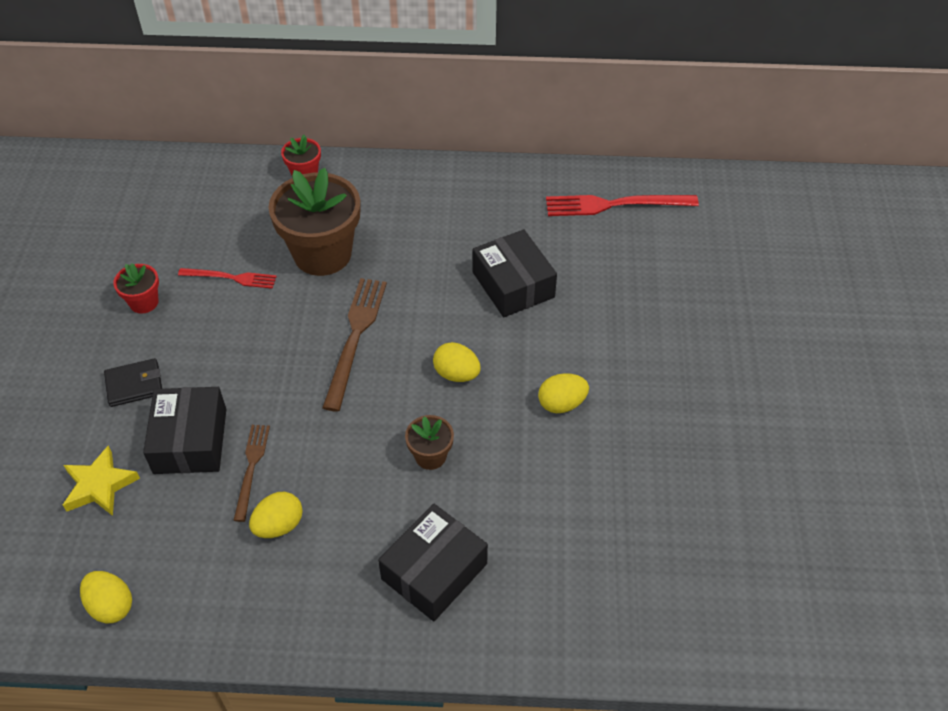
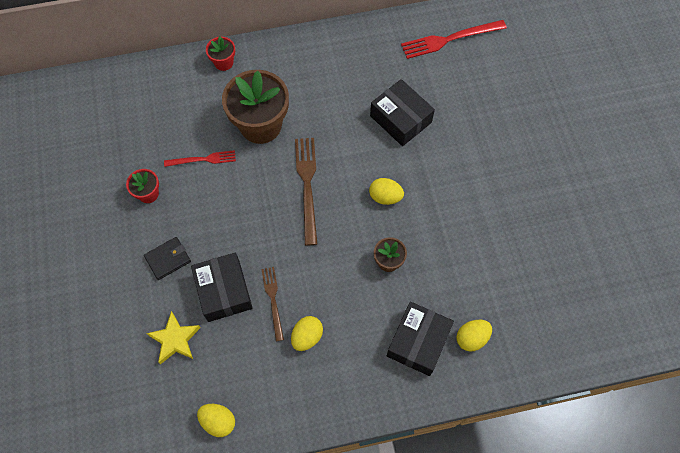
camera: 15 degrees left, 15 degrees up
yellow egg [538,373,589,413] -> yellow egg moved to [456,320,492,352]

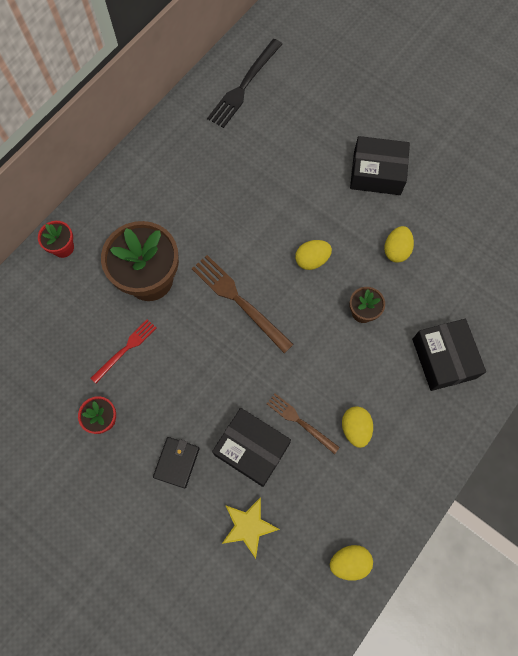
camera: 40 degrees left, 5 degrees up
black box [370,79,435,146] -> black box moved to [350,136,410,195]
red fork [401,20,507,59] -> black fork [207,39,282,128]
yellow egg [456,320,492,352] -> yellow egg moved to [384,226,414,263]

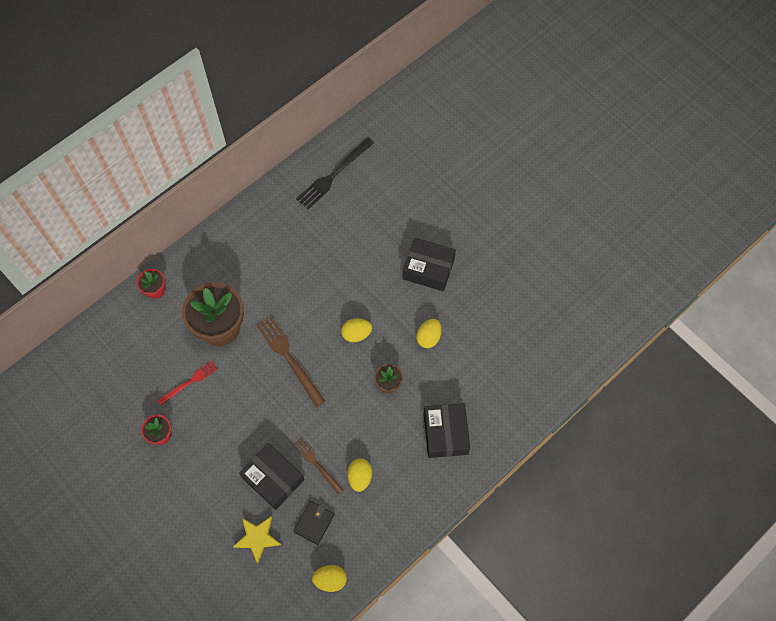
camera: 10 degrees right, 5 degrees down
black wallet [153,437,200,488] -> black wallet moved to [293,501,335,545]

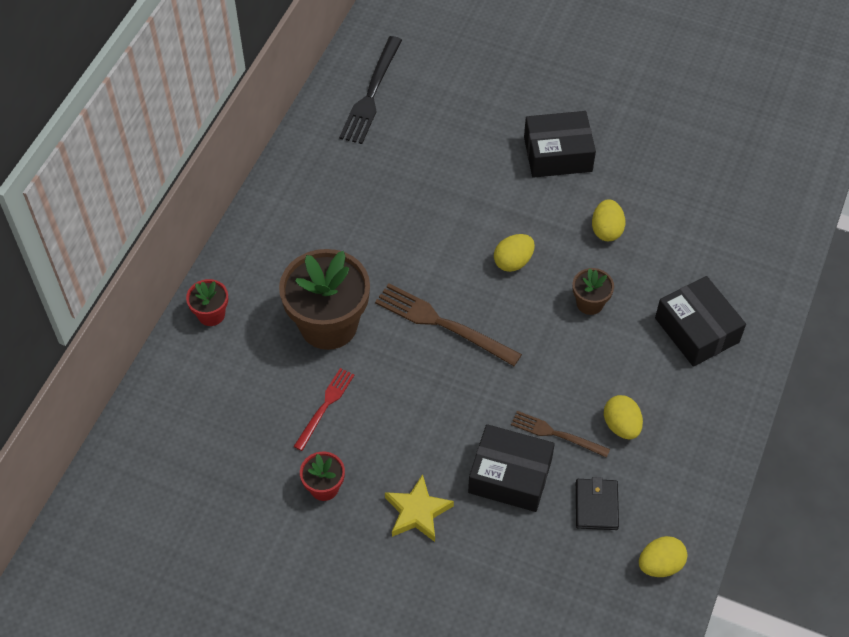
camera: 25 degrees left, 10 degrees down
yellow star [233,516,281,564] -> yellow star moved to [385,474,454,542]

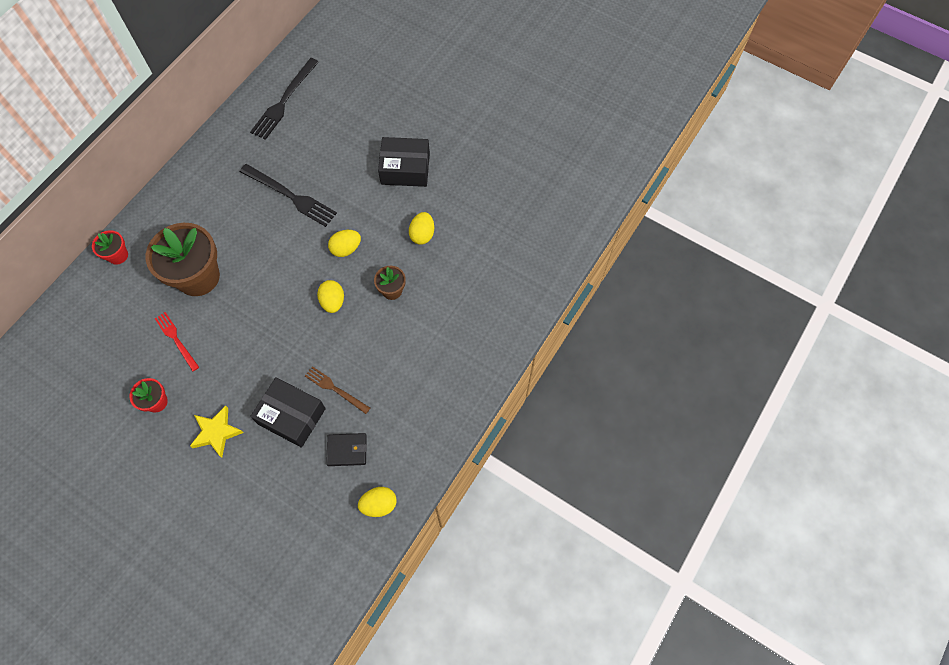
camera: 10 degrees right, 10 degrees up
red fork [293,368,355,451] -> red fork turned 75 degrees counterclockwise [155,312,199,371]
brown fork [375,283,522,366] -> none
black wallet [576,477,619,530] -> black wallet turned 75 degrees clockwise [326,433,367,466]
yellow egg [604,395,643,439] -> yellow egg moved to [317,280,344,313]
black box [655,276,746,367] -> none
none -> black fork [240,164,337,227]

